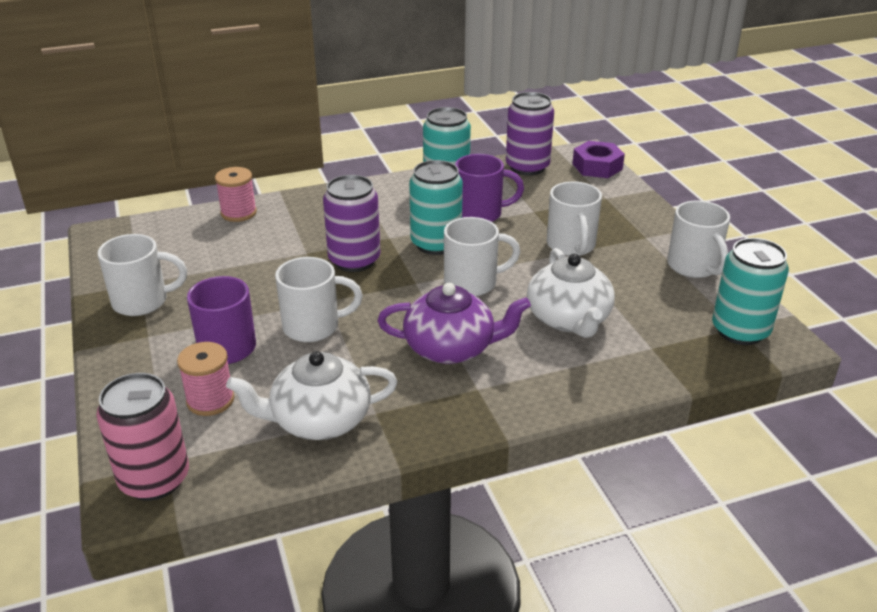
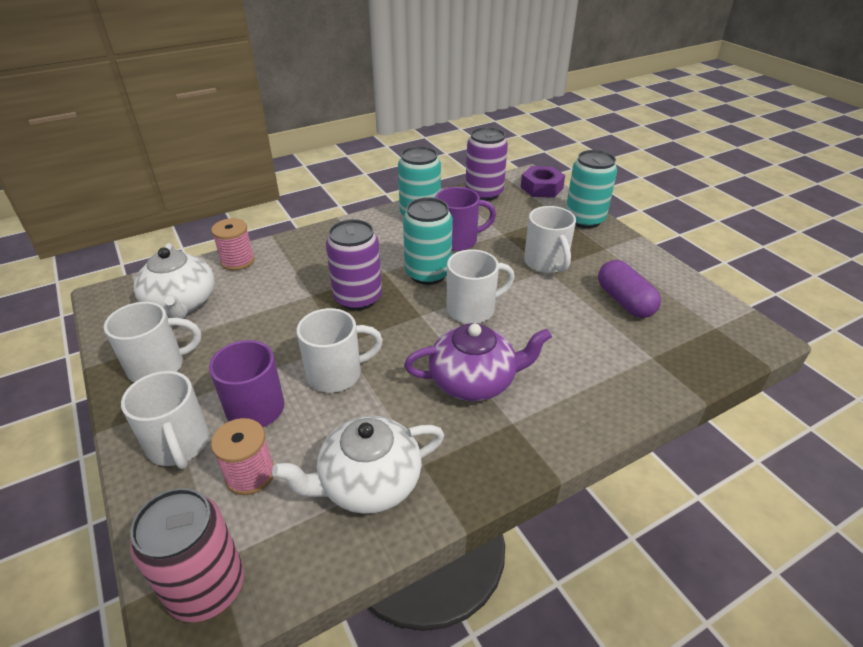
camera: 10 degrees left, 5 degrees up
white teapot [527,248,615,338] -> white teapot moved to [134,243,215,319]
white mug [667,201,730,278] -> white mug moved to [121,371,209,469]
turquoise can [712,238,789,345] -> turquoise can moved to [566,150,617,228]
none -> purple capsule [598,260,661,318]

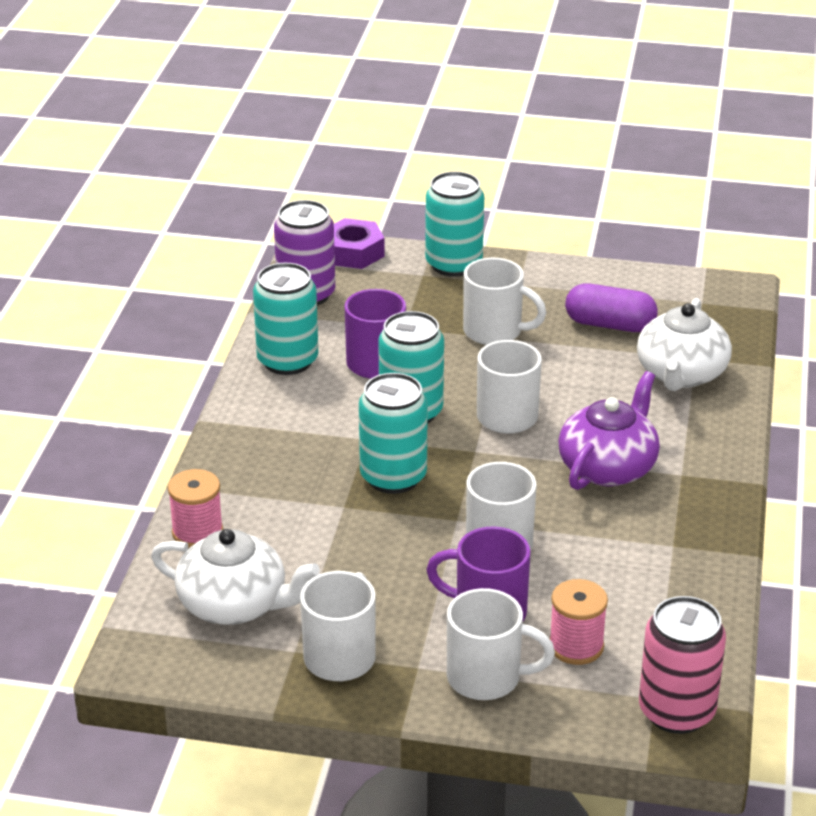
camera: 50 degrees left, 5 degrees down
white teapot [272,416,444,514] -> white teapot moved to [637,298,732,391]
purple can [326,219,382,311] -> turquoise can [359,373,428,494]

